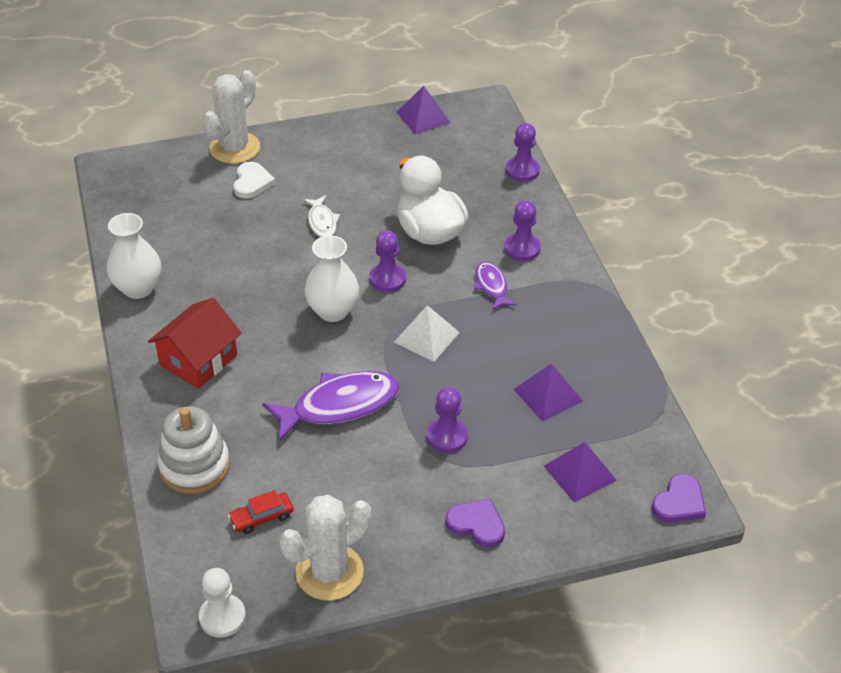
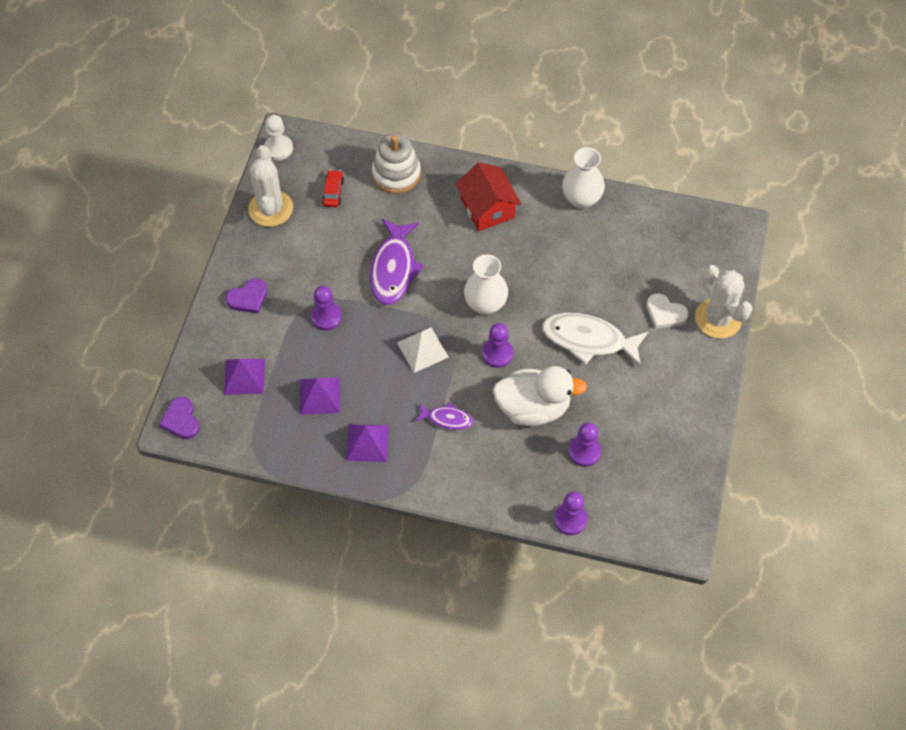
camera: 120 degrees right, 15 degrees up
white fish [303,195,340,237] -> white fish [542,313,648,366], size x1.88
purple pyramid [397,86,451,134] -> purple pyramid moved to [346,424,389,462]
purple pawn [504,200,541,261] -> purple pawn moved to [568,423,601,467]

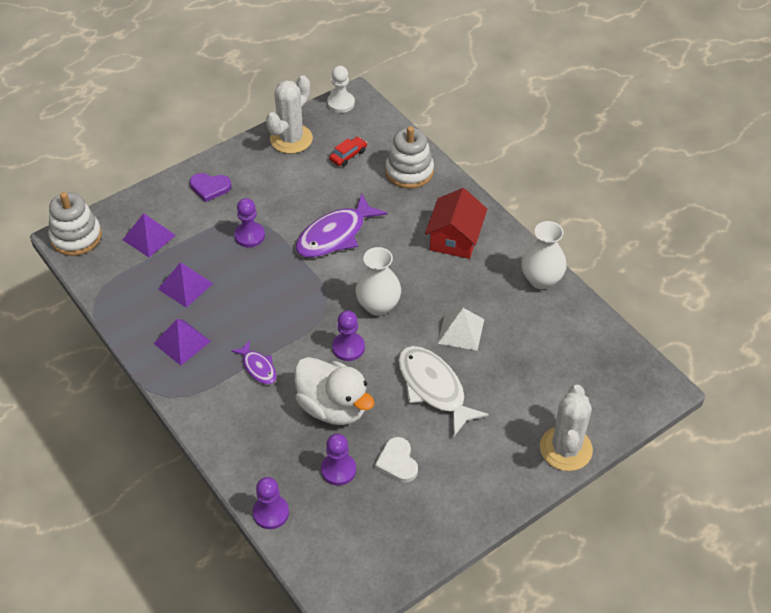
camera: 40 degrees right, 10 degrees down
purple heart [159,397,200,439] -> white stacking toy [48,192,102,256]
white pyramid [397,327,449,373] -> white pyramid moved to [438,308,484,351]
white heart [646,293,688,329] -> white heart moved to [375,437,418,483]

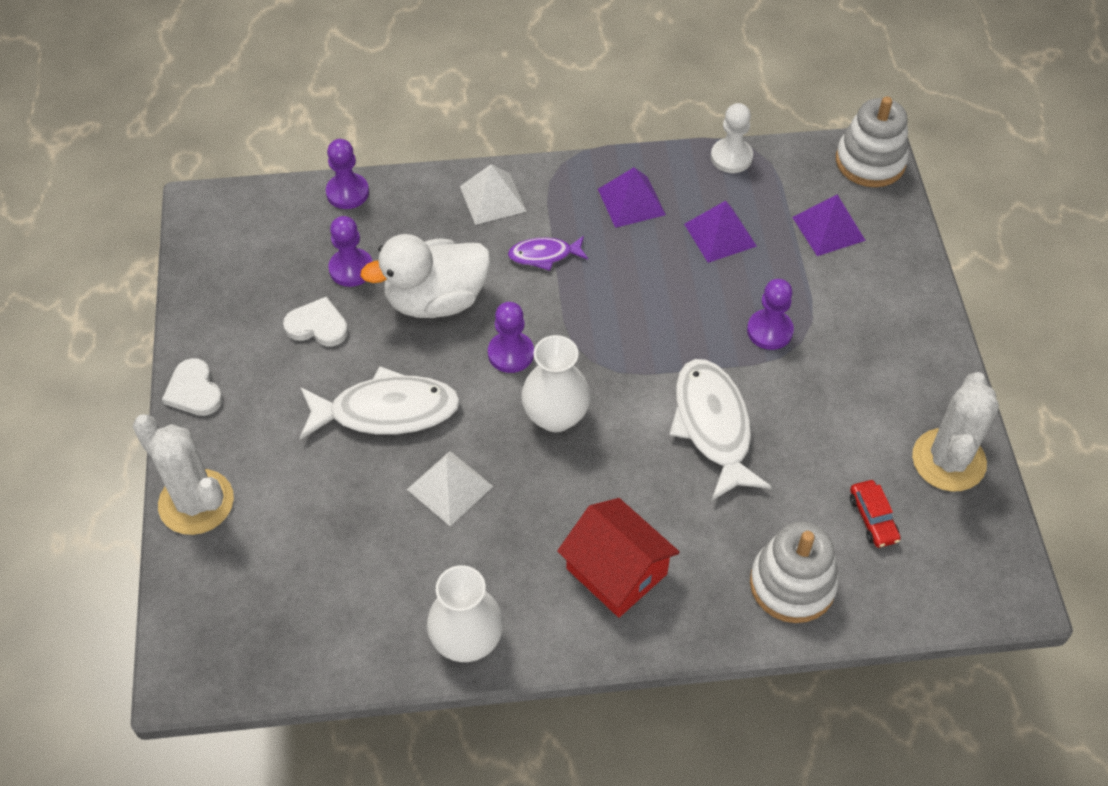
camera: 120 degrees right, 5 degrees up
purple heart [190,173,231,202] -> none
white cactus [266,75,313,154] -> white cactus turned 45 degrees clockwise [912,372,999,492]
purple fish [296,193,387,258] -> white fish [669,359,772,501]
white pawn [327,66,355,113] -> white pawn moved to [711,103,753,173]
none -> white heart [162,358,223,416]
none -> white pyramid [460,164,527,225]

